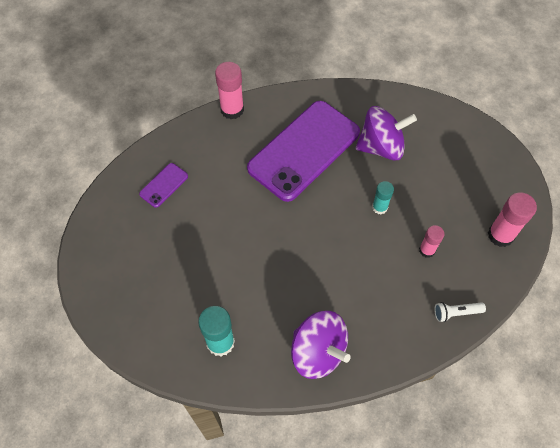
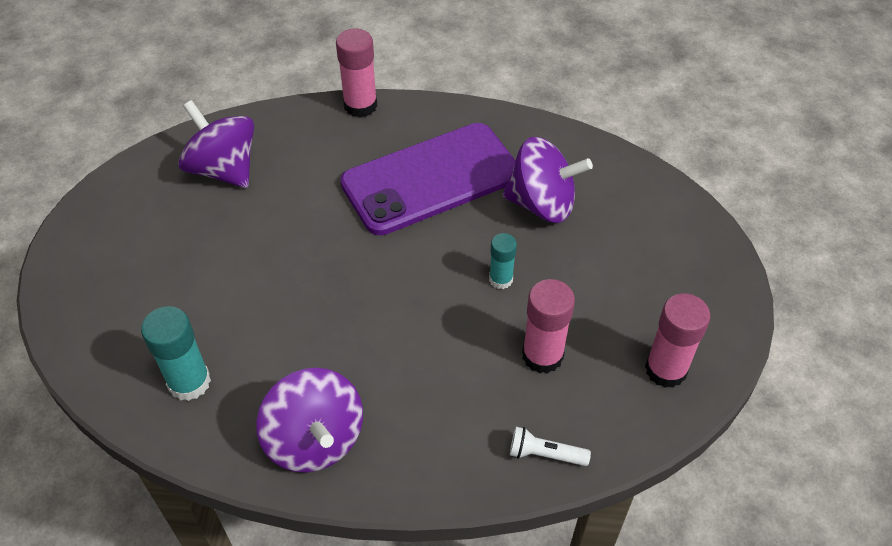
camera: 20 degrees right, 10 degrees down
purple phone [139,163,188,208] -> purple spinning top [178,100,254,188]
pink glue stick [419,225,445,258] -> pink glue stick [522,279,575,374], size x1.63

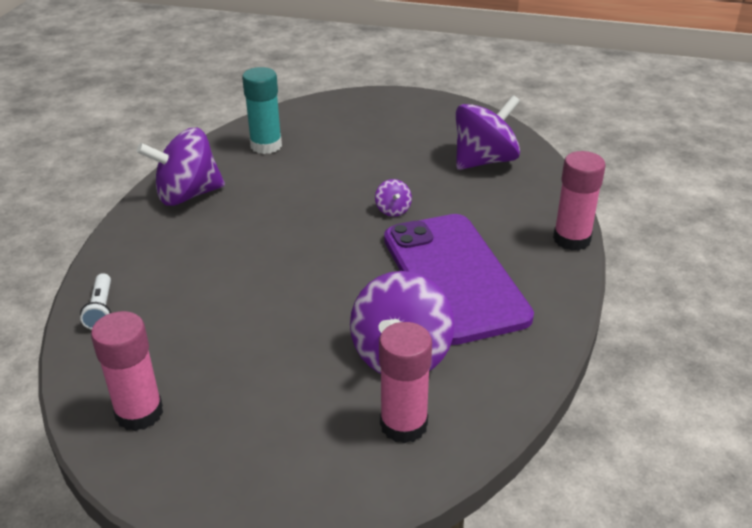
camera: 100 degrees right, 15 degrees down
turquoise glue stick [489,233,517,289] -> none
white flashlight [510,427,591,466] -> white flashlight turned 150 degrees clockwise [80,273,111,330]
pink glue stick [522,279,575,374] -> pink glue stick moved to [379,322,432,444]
none -> purple spinning top [375,179,412,217]

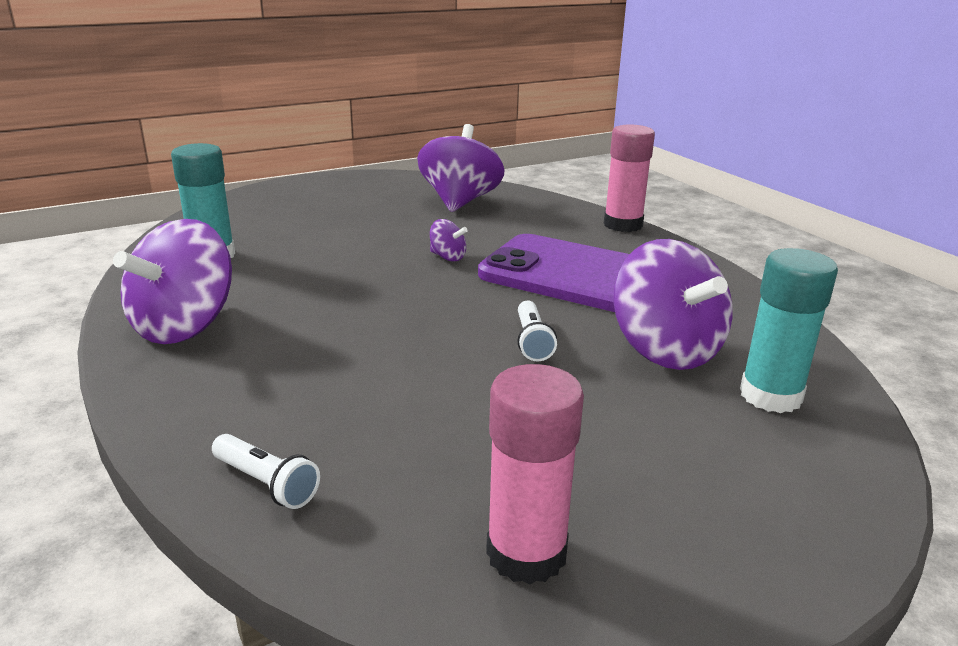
camera: 45 degrees left, 10 degrees down
pink glue stick [379,322,432,444] -> turquoise glue stick [740,248,838,413]
none -> white flashlight [517,300,557,361]

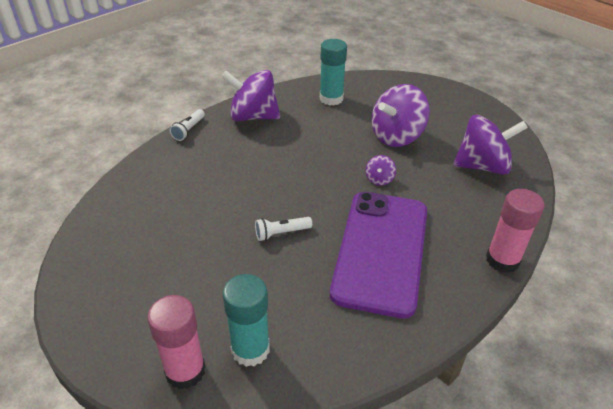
camera: 75 degrees right, 15 degrees up
white flashlight [212,434,320,509] -> white flashlight moved to [170,109,205,141]
pink glue stick [486,364,584,584] -> pink glue stick moved to [147,295,206,389]
purple spinning top [613,239,733,370] -> purple spinning top moved to [371,84,430,147]

